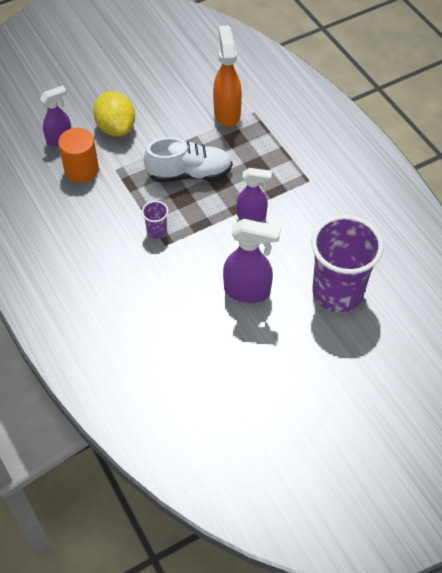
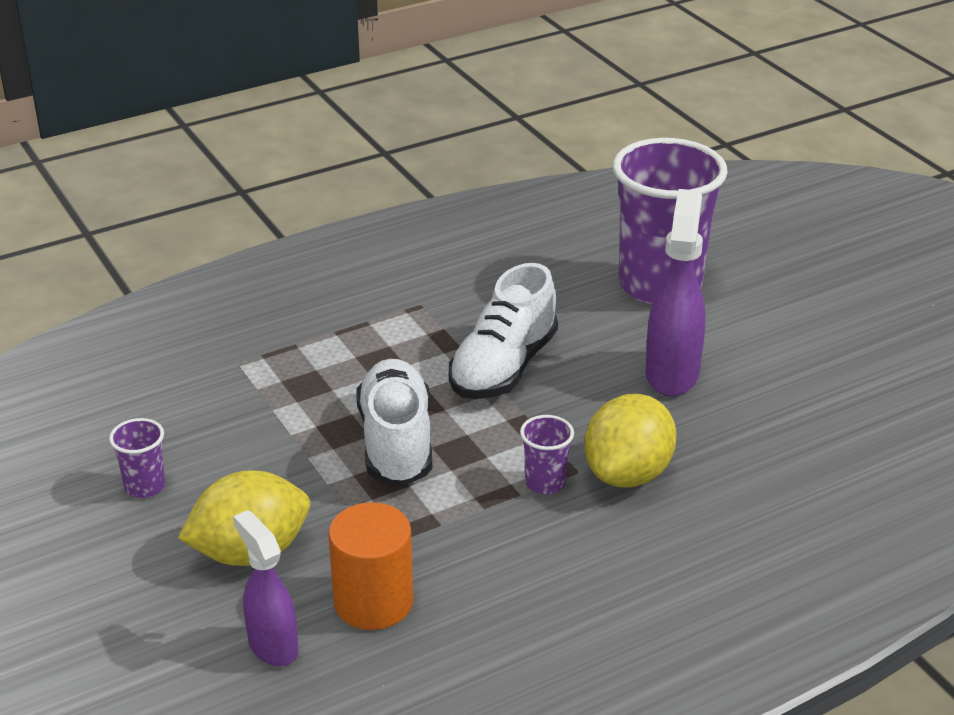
camera: 90 degrees left, 20 degrees down
orange spray bottle [213,25,242,127] -> none
purple spray bottle [237,168,272,222] -> white shoe [449,263,558,399]
none -> purple cup [109,418,165,498]
none -> yellow lemon [584,394,677,487]

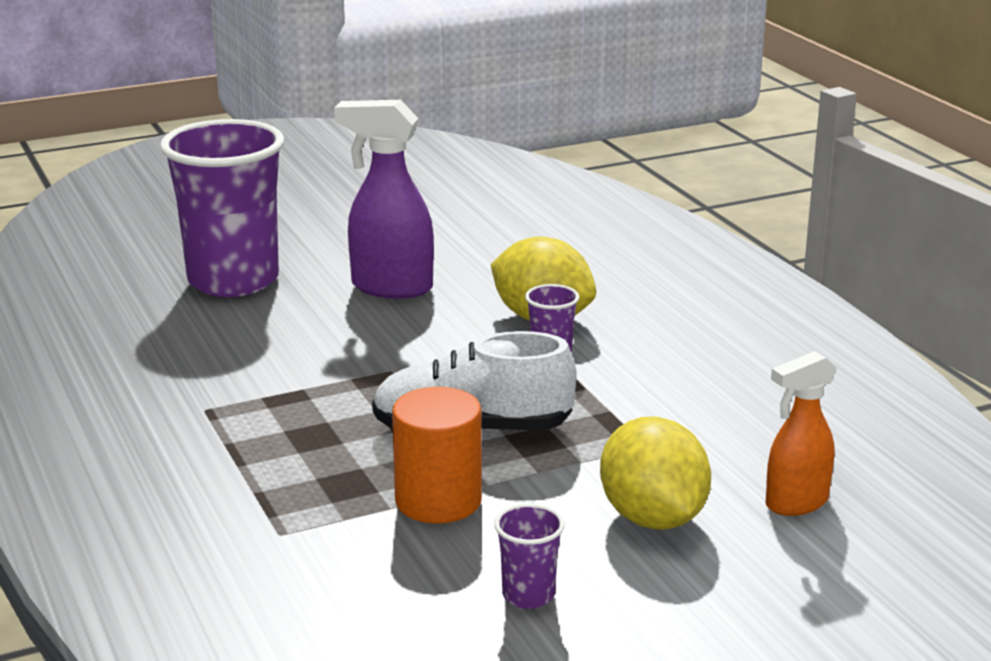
camera: 85 degrees left, 10 degrees down
purple spray bottle [233,510,298,667] -> orange spray bottle [766,351,837,516]
orange cylinder [328,503,413,630] -> orange cylinder moved to [392,387,482,524]
white shoe [449,263,558,399] -> none

